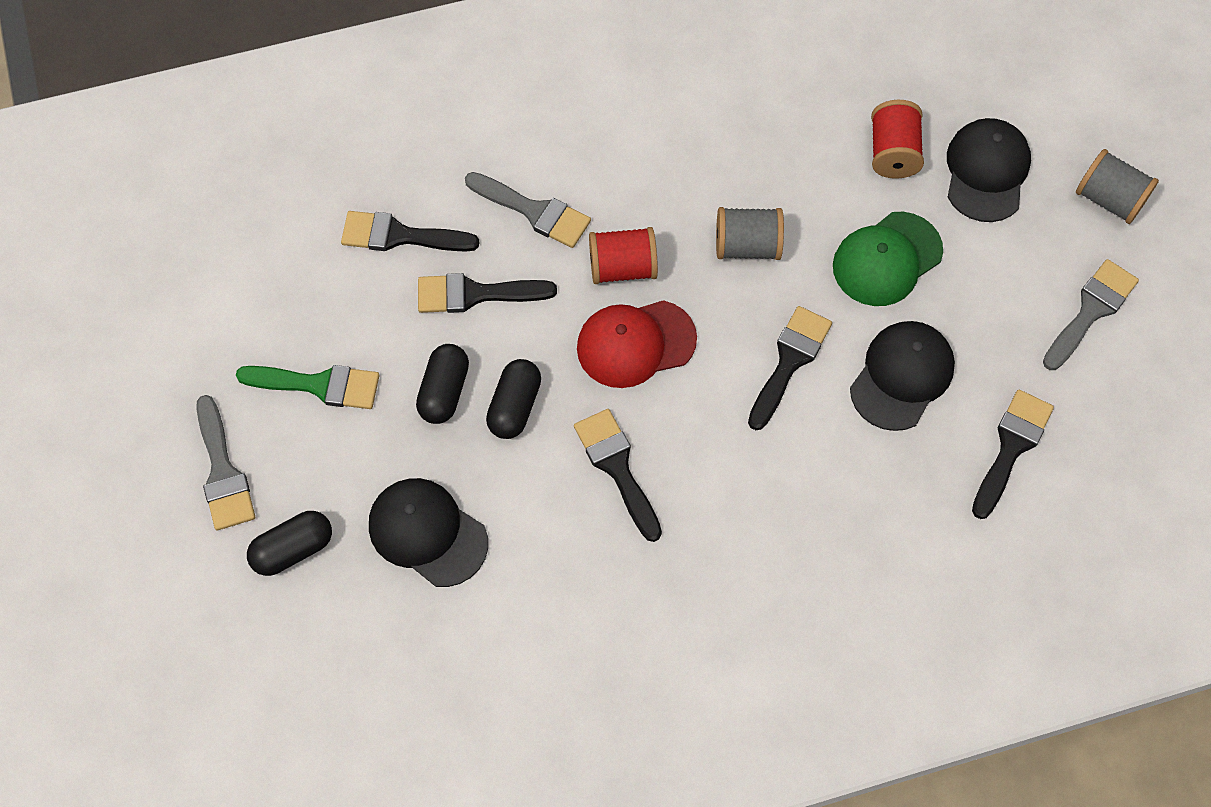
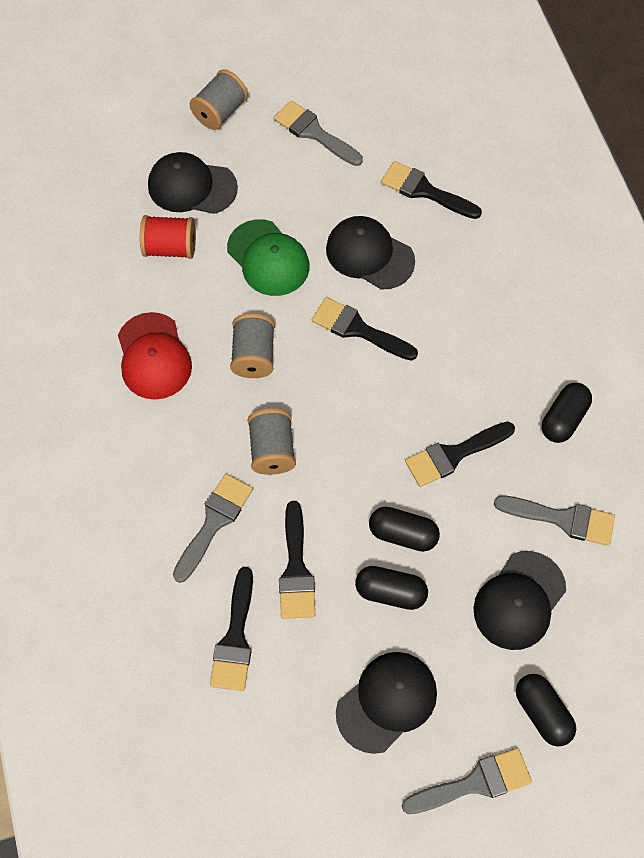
camera: 90 degrees left, 0 degrees up
green brush [236,365,379,409] -> black cap [336,652,437,754]
red cap [577,300,697,388] -> red cap moved to [118,312,192,400]
red spool [589,227,658,284] -> grey spool [247,408,296,475]
none -> grey brush [494,495,615,546]
none -> black capsule [542,383,592,443]

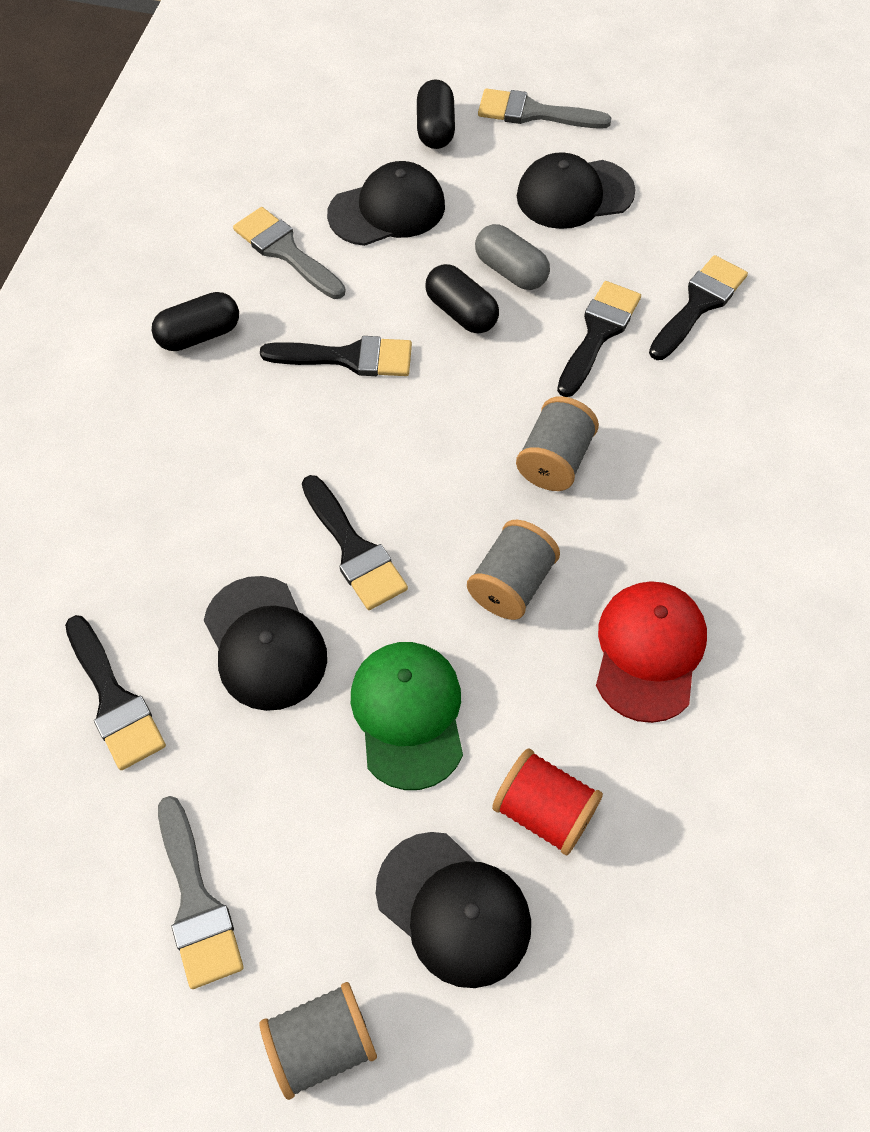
camera: 150 degrees left, 5 degrees down
grey brush [173,474,253,583] -> none
black capsule [355,566,428,610] -> grey capsule [475,224,550,290]

